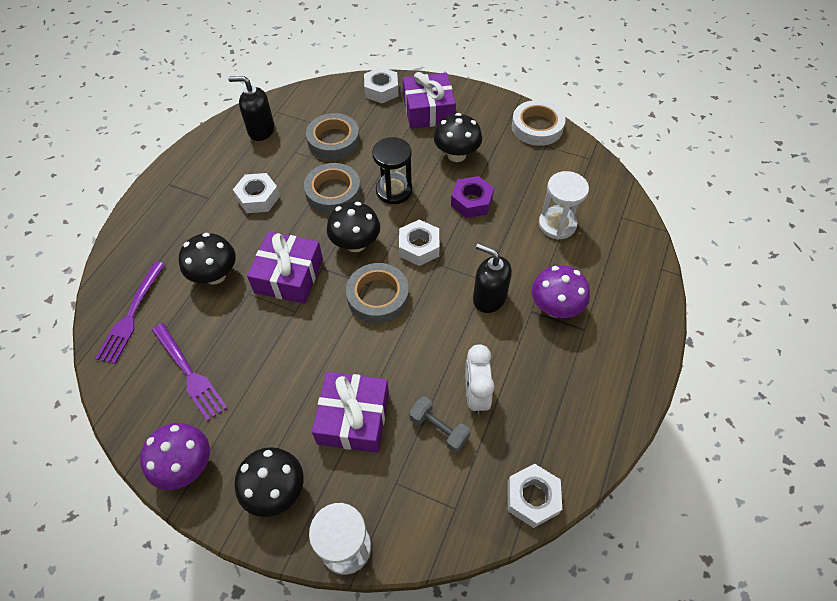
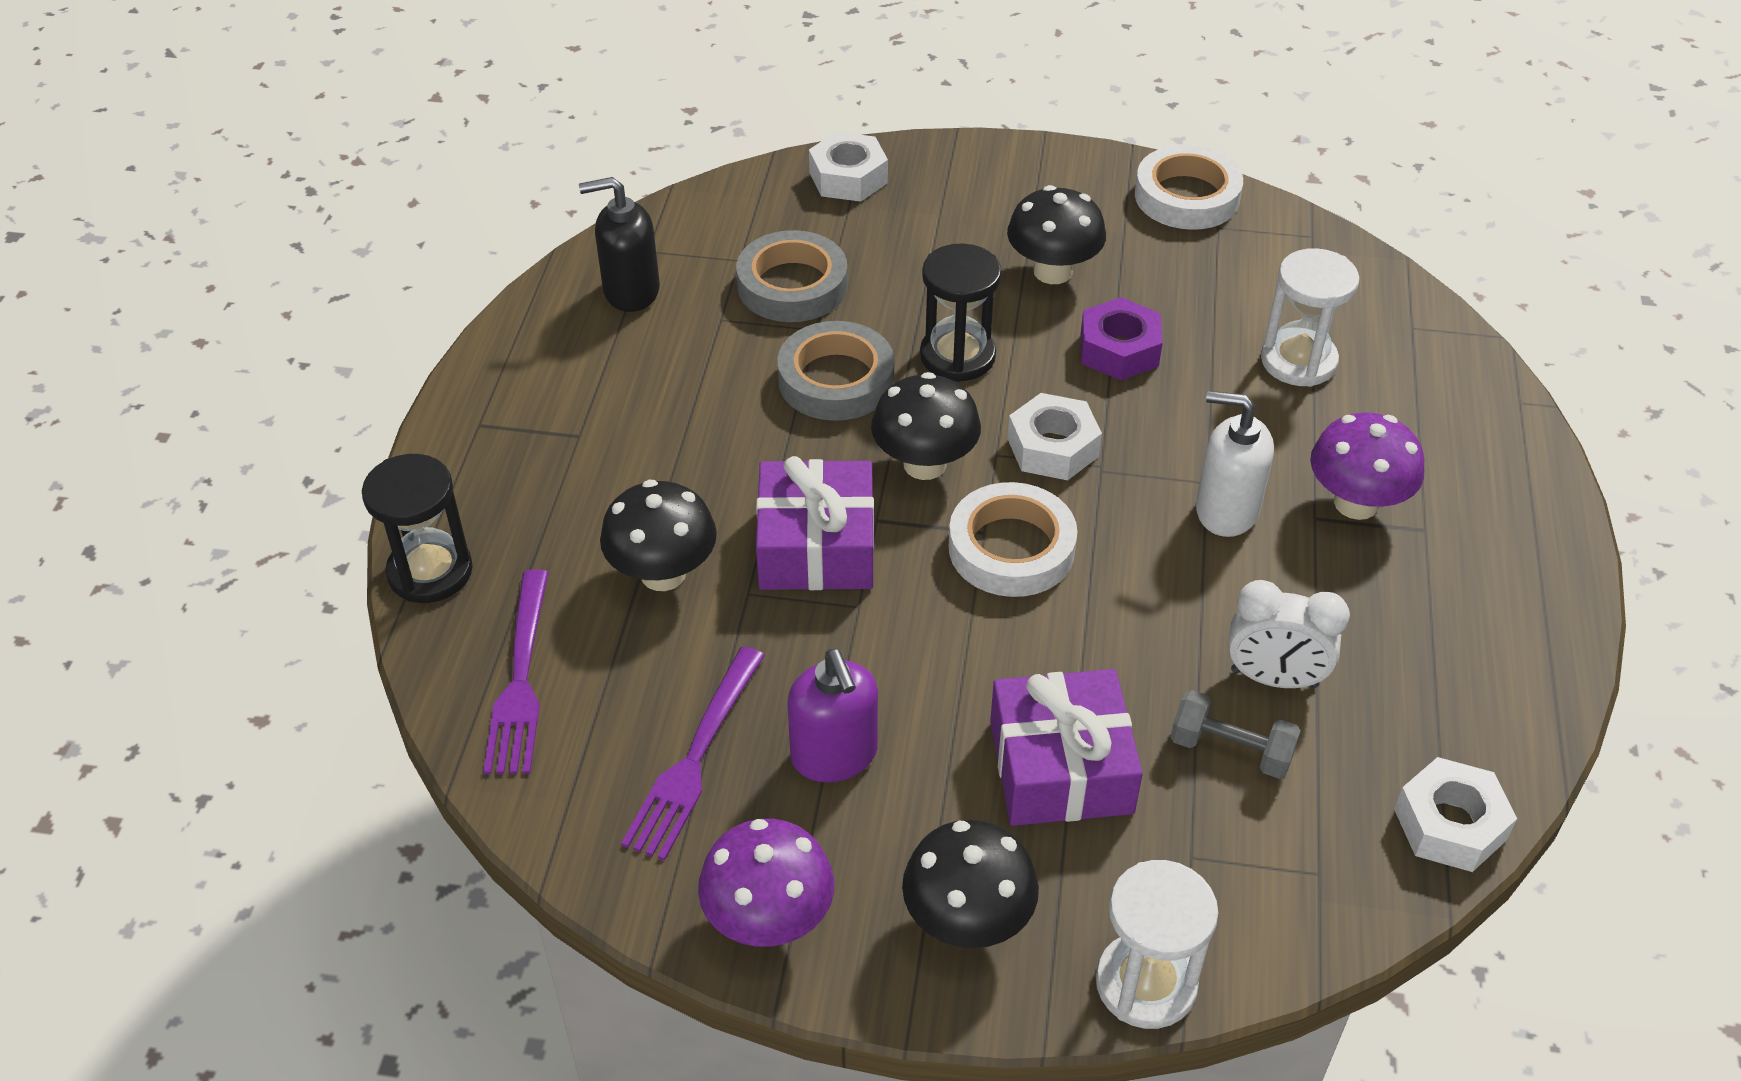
camera: 15 degrees left, 10 degrees down
purple fork [152,323,227,421] -> purple fork turned 75 degrees clockwise [621,646,765,861]
white nut [233,173,280,213] -> none
grey tape [346,263,409,323] -> white tape [949,482,1078,597]
purple gift [403,72,456,129] -> none
white clock [465,344,495,415] -> white clock turned 60 degrees counterclockwise [1228,580,1350,688]
black soap dispenser [473,243,512,313] -> white soap dispenser [1196,391,1274,537]
none -> black hourglass [362,454,473,603]
none -> purple soap dispenser [787,649,878,782]

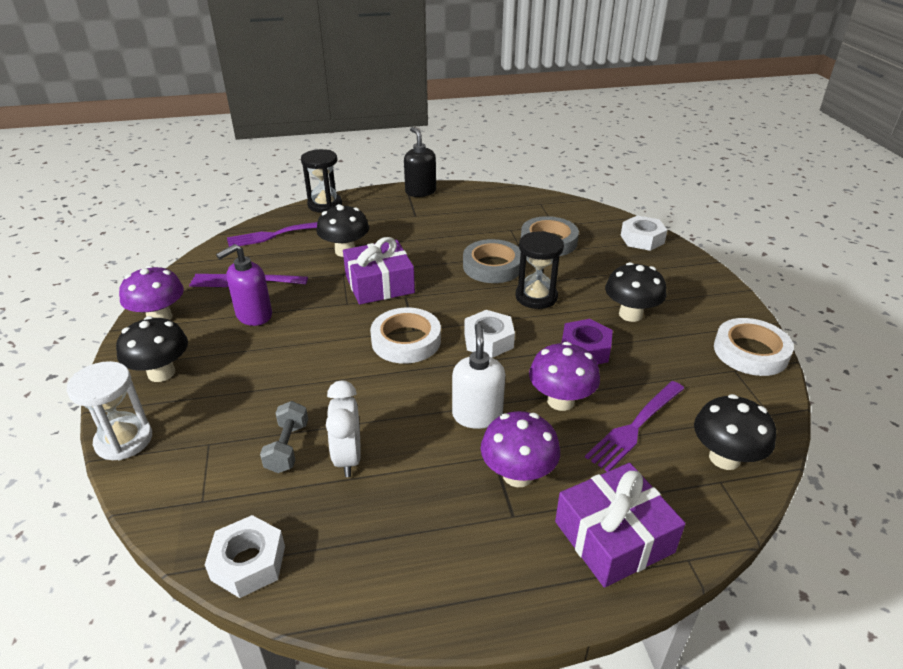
camera: 70 degrees right, 10 degrees down
black soap dispenser [579,177,660,312] -> black soap dispenser moved to [404,127,436,197]
black mushroom [871,372,981,480] -> black mushroom moved to [694,394,776,470]
purple gift [990,669,1143,826] -> purple gift moved to [555,463,686,588]
white hourglass [1261,248,1359,387] -> purple fork [585,381,684,472]
none -> purple mushroom [529,342,600,411]

